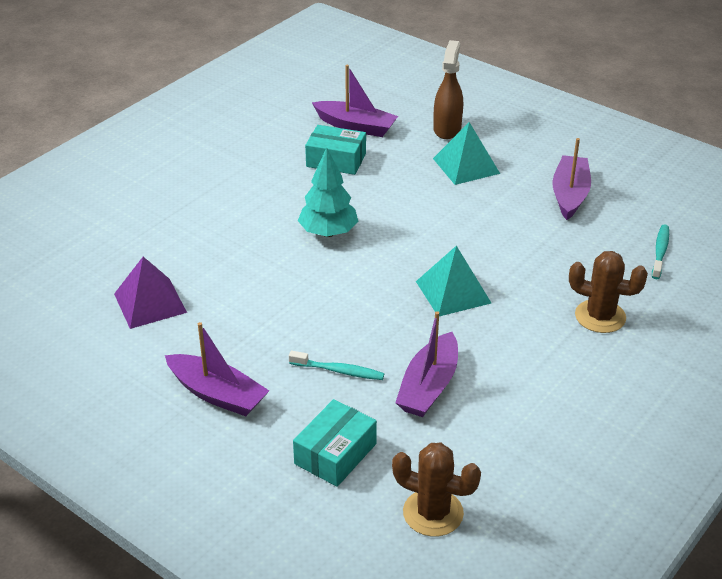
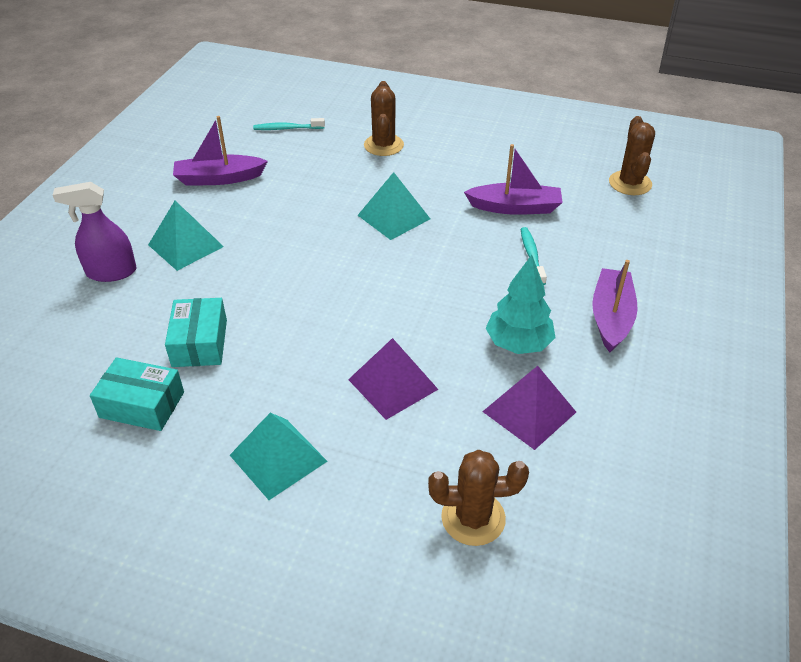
camera: 110 degrees left, 5 degrees up
turquoise box [293,399,377,487] -> turquoise box moved to [90,357,184,431]
turquoise tree [298,147,358,237] -> turquoise tree moved to [485,255,555,354]
purple boat [312,65,398,137] -> none
brown spray bottle [433,40,463,139] -> purple spray bottle [53,182,137,282]
none -> turquoise pyramid [230,413,327,500]
none -> purple pyramid [348,338,438,420]
none -> brown cactus [428,450,529,546]

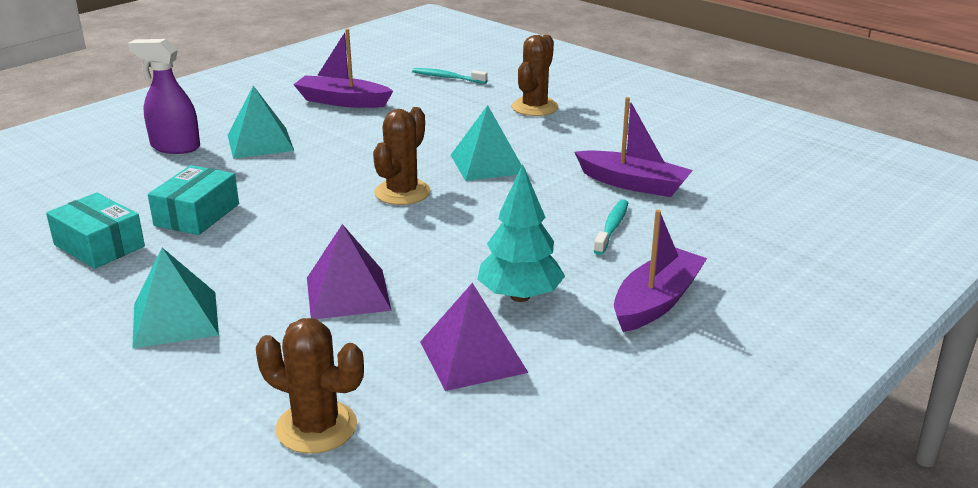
camera: 25 degrees right, 15 degrees down
brown cactus [609,116,655,195] -> brown cactus moved to [373,107,430,205]

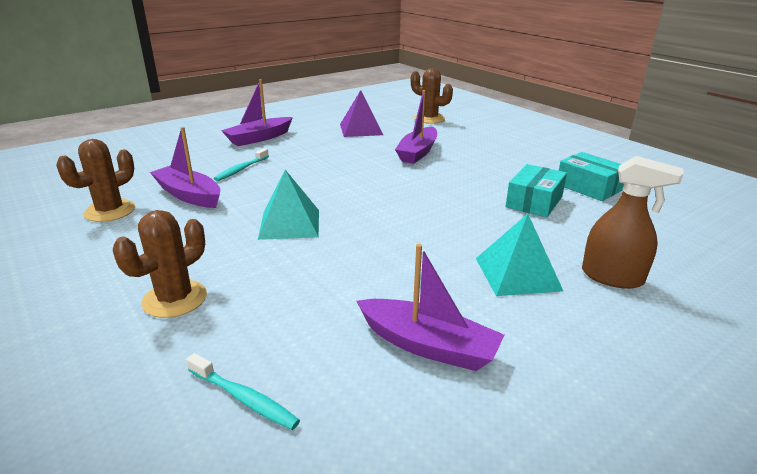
camera: 170 degrees left, 0 degrees up
purple spray bottle [128,39,200,154] -> brown spray bottle [582,156,684,289]
turquoise pyramid [132,248,219,349] -> none
purple pyramid [307,224,392,319] -> purple boat [395,90,437,164]
brown cactus [373,107,430,205] -> brown cactus moved to [56,139,135,222]
turquoise tree [477,164,565,302] -> none

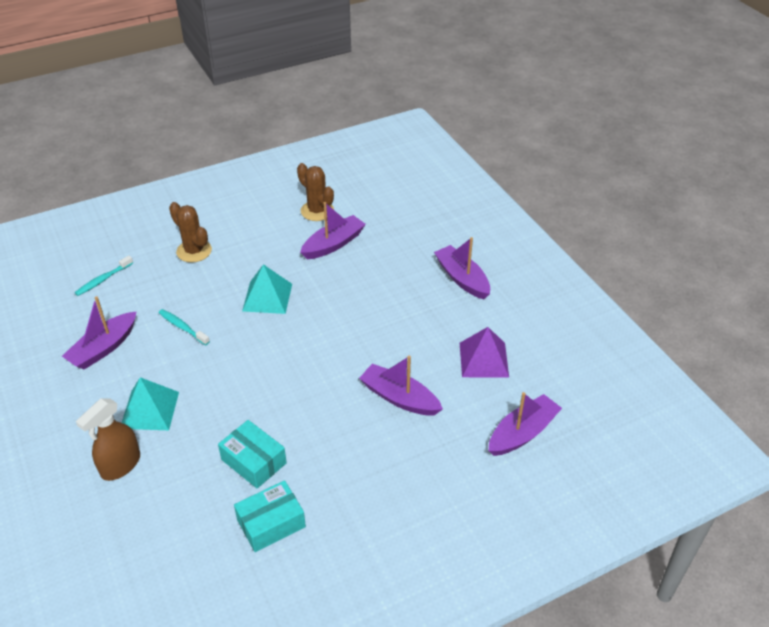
camera: 100 degrees right, 15 degrees up
turquoise toothbrush [214,148,269,181] -> turquoise toothbrush moved to [159,309,210,345]
brown cactus [411,68,453,124] -> purple boat [489,392,562,456]

